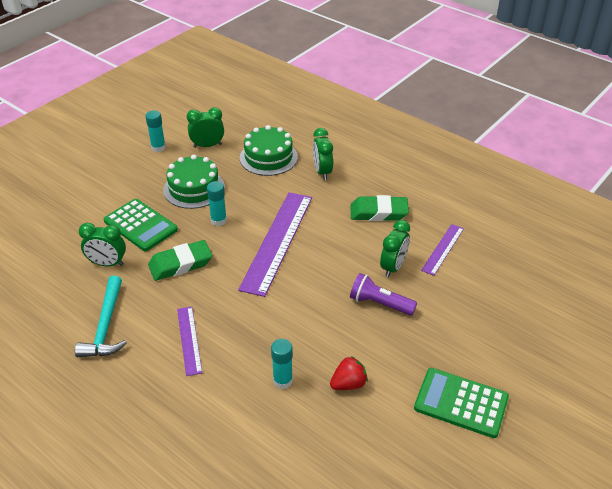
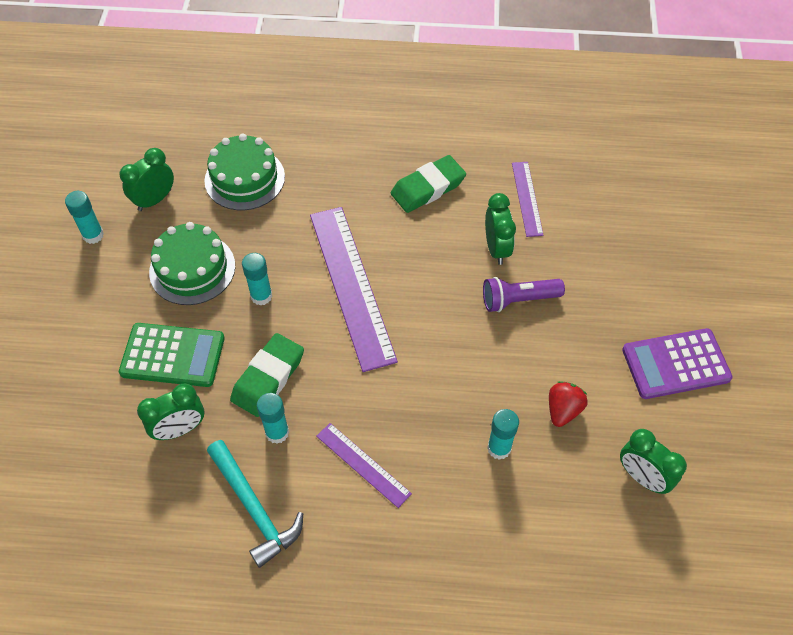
camera: 35 degrees left, 15 degrees up
green clock [313,128,333,180] -> green clock moved to [620,429,687,494]
green calculator [414,368,509,438] -> purple calculator [622,328,732,399]
none -> turquoise glue stick [257,393,289,444]

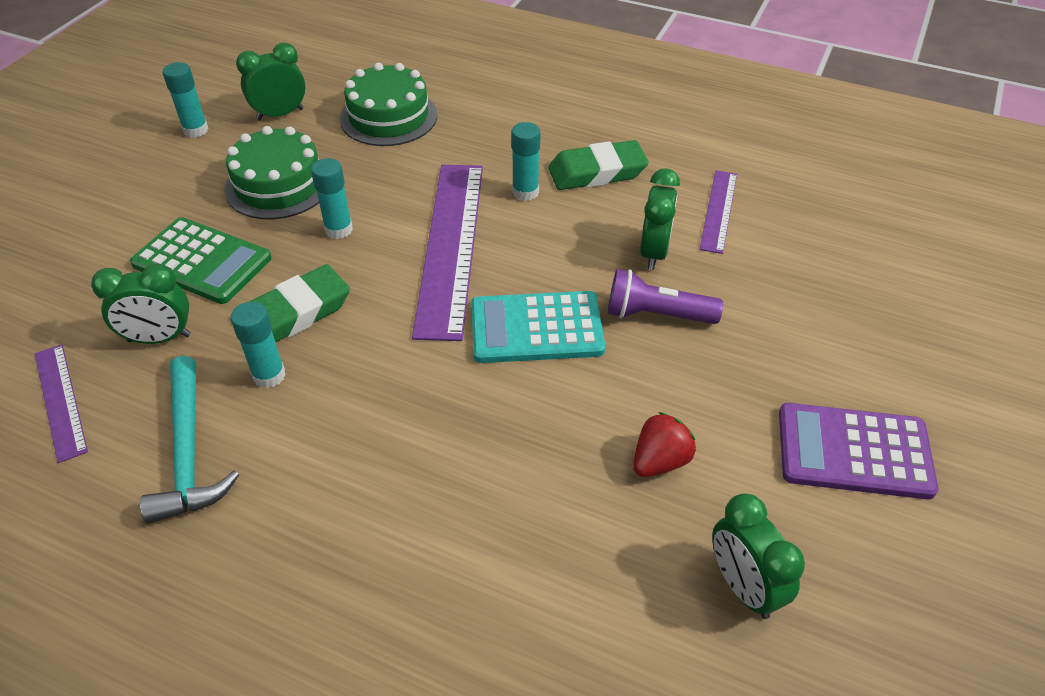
camera: 20 degrees right, 10 degrees down
purple ruler [316,423,412,508] -> purple ruler moved to [35,344,88,463]
turquoise glue stick [487,409,519,460] -> turquoise glue stick moved to [511,122,541,201]
none -> turquoise calculator [471,291,605,363]

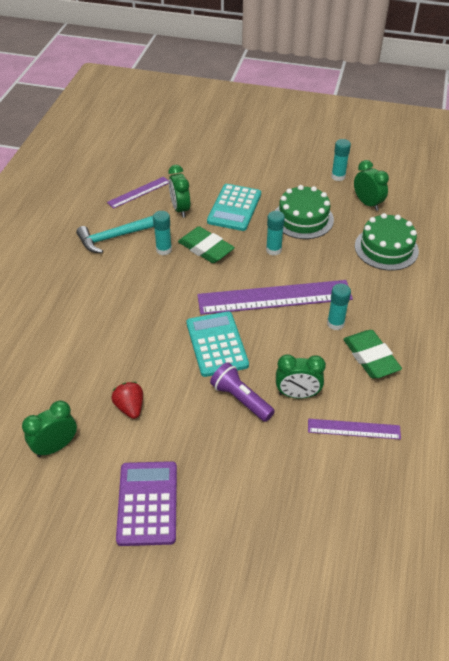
camera: 80 degrees right, 0 degrees up
green calculator [130,217,272,304] -> turquoise calculator [207,184,261,231]
purple flashlight [608,269,723,324] -> purple flashlight turned 45 degrees counterclockwise [210,362,275,422]
red strawberry [633,412,696,477] -> red strawberry turned 150 degrees counterclockwise [111,382,143,419]

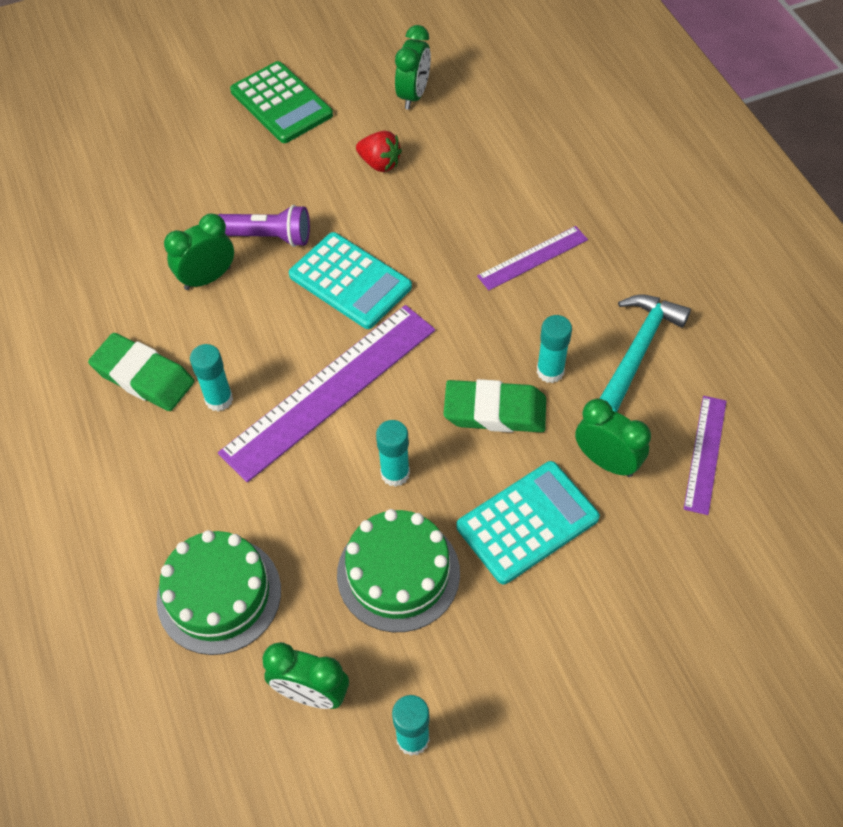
camera: 145 degrees right, 10 degrees up
purple calculator [116,461,177,546] -> green calculator [230,61,333,143]
turquoise calculator [207,184,261,231] -> turquoise calculator turned 75 degrees clockwise [456,461,600,584]
purple ruler [308,419,401,440] -> purple ruler moved to [477,226,588,290]

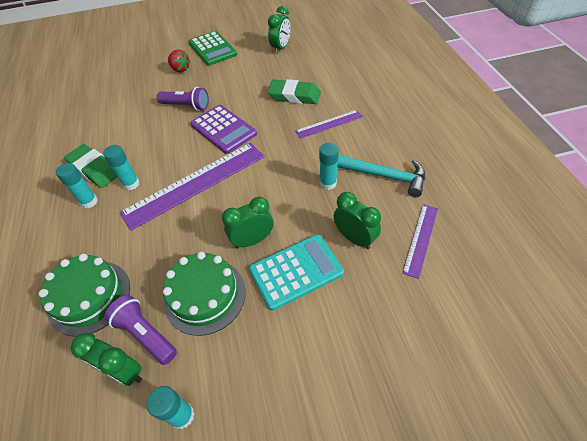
camera: 10 degrees right, 5 degrees down
green clock [164,213,234,290] -> green clock moved to [222,197,273,249]
turquoise calculator [289,232,412,329] -> purple calculator [190,105,257,154]
red strawberry [356,131,402,172] -> red strawberry moved to [168,50,190,72]
turquoise glue stick [376,420,410,487] -> turquoise glue stick moved to [56,163,98,208]
green eraser [444,379,546,432] -> green eraser moved to [268,79,321,104]
turquoise hammer [599,294,691,412] -> turquoise hammer turned 75 degrees clockwise [337,155,425,197]
none -> purple flashlight [104,295,177,365]

